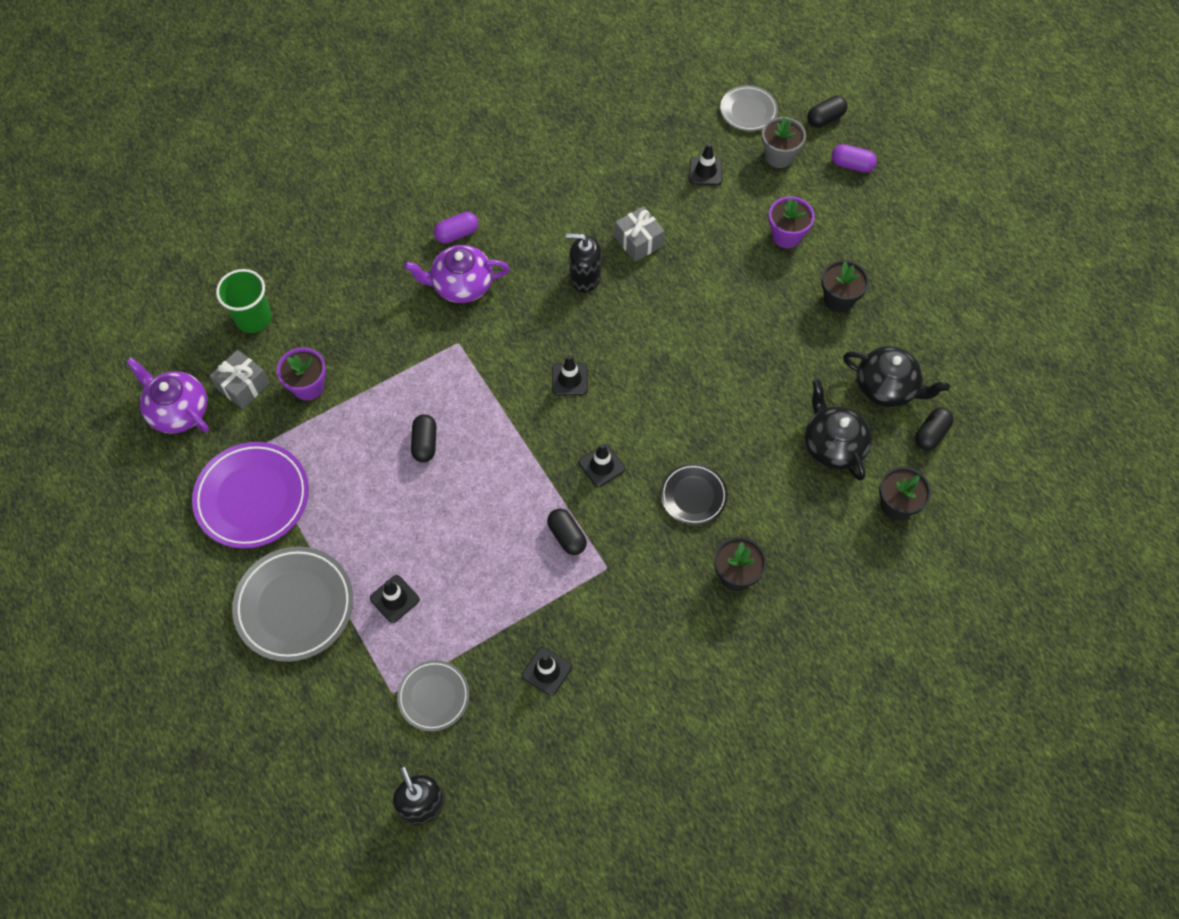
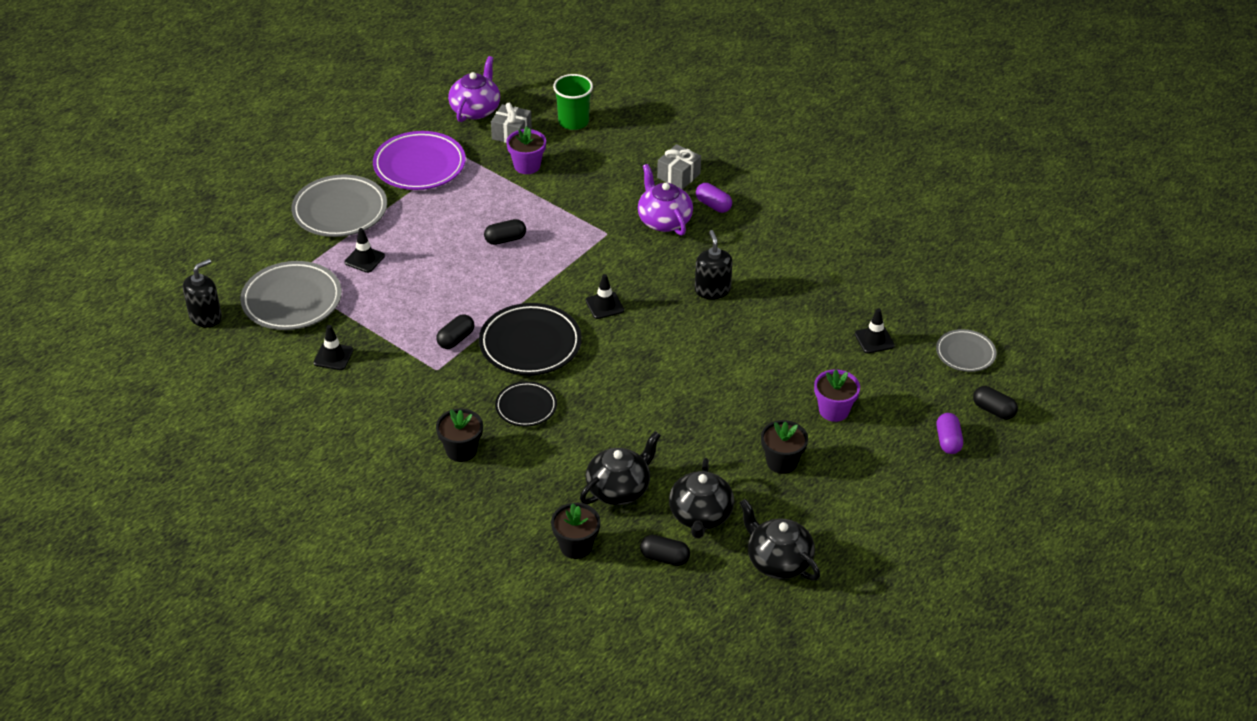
camera: 70 degrees right, 20 degrees down
grey plate [397,660,469,731] -> grey plate [240,261,342,330], size x1.72
black traffic cone [579,443,625,487] -> black plate [479,303,582,375]
grey gift [615,206,665,262] -> grey gift moved to [657,144,701,190]
grey flower pot [762,117,806,168] -> none
none -> black teapot [739,499,820,581]

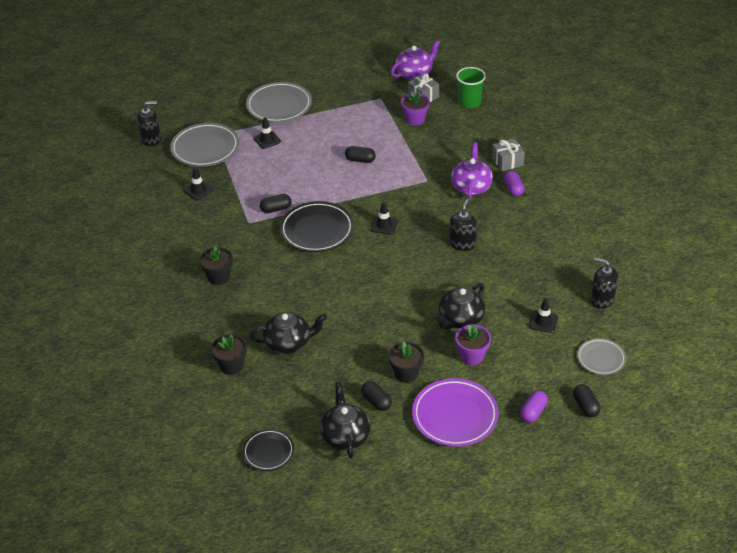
camera: 35 degrees right, 0 degrees up
purple plate [373,131,466,190] -> purple plate moved to [412,378,499,447]
black plate [495,381,557,427] -> black plate moved to [243,429,294,471]
black capsule [640,535,690,566] -> black capsule moved to [361,381,392,411]
black teapot [669,458,734,538] -> black teapot moved to [436,283,485,330]
none -> black soap dispenser [591,258,618,309]

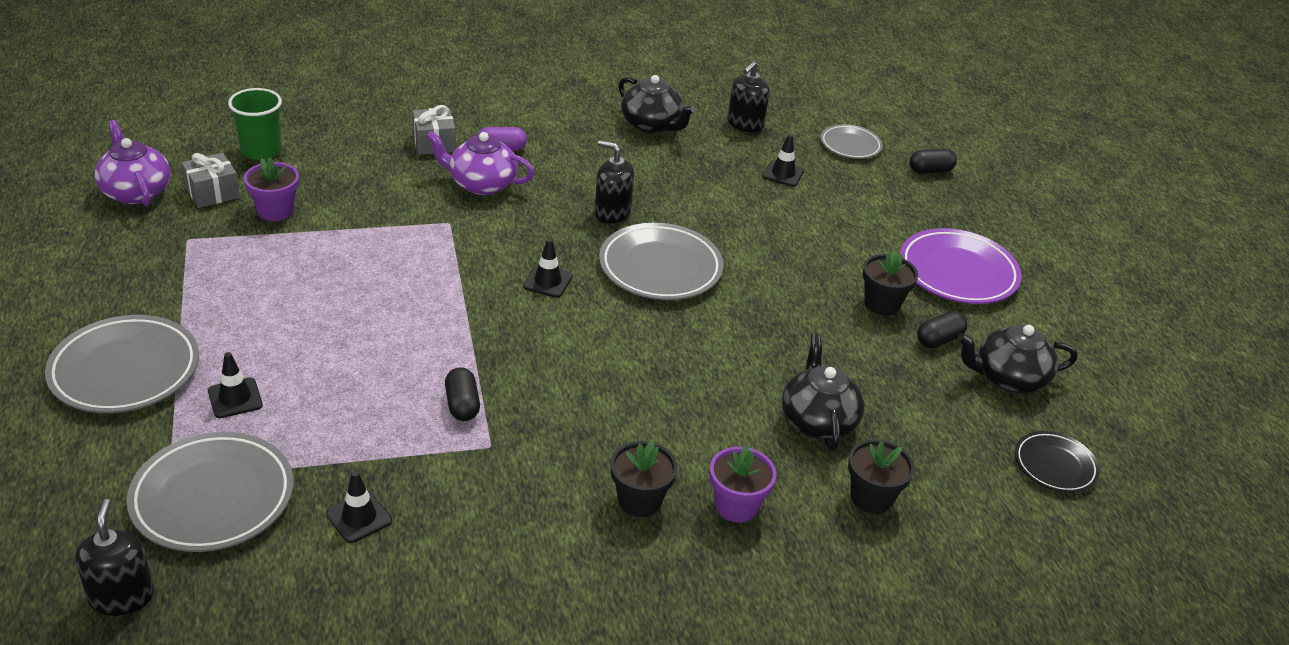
camera: 90 degrees left, 5 degrees down
black plate [280,201,354,252] -> none
black capsule [345,146,376,163] -> none
black teapot [436,283,485,330] -> black teapot moved to [618,75,696,134]
purple flower pot [455,324,491,365] -> purple flower pot moved to [710,446,776,523]
purple capsule [520,391,548,423] -> none
none -> grey plate [599,223,724,300]

